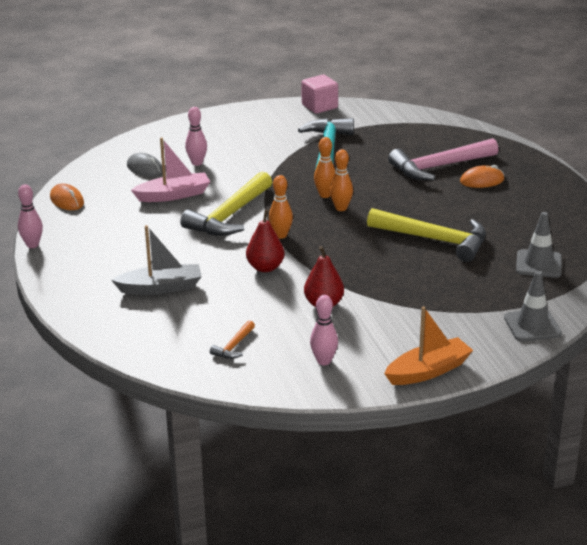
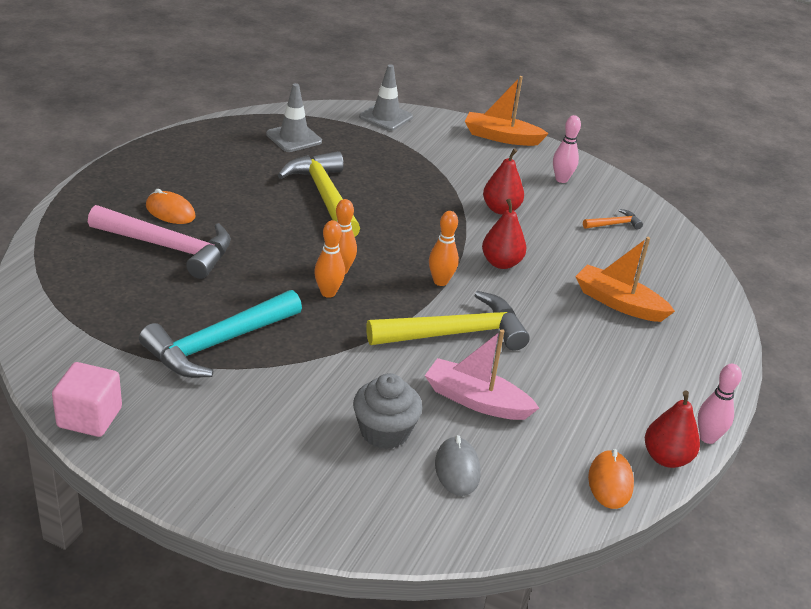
camera: 140 degrees left, 5 degrees up
grey boat [111,225,202,295] -> orange boat [575,237,675,322]
pink bowling pin [185,107,207,166] -> grey cupcake [353,373,422,449]
none -> red pear [645,391,700,468]

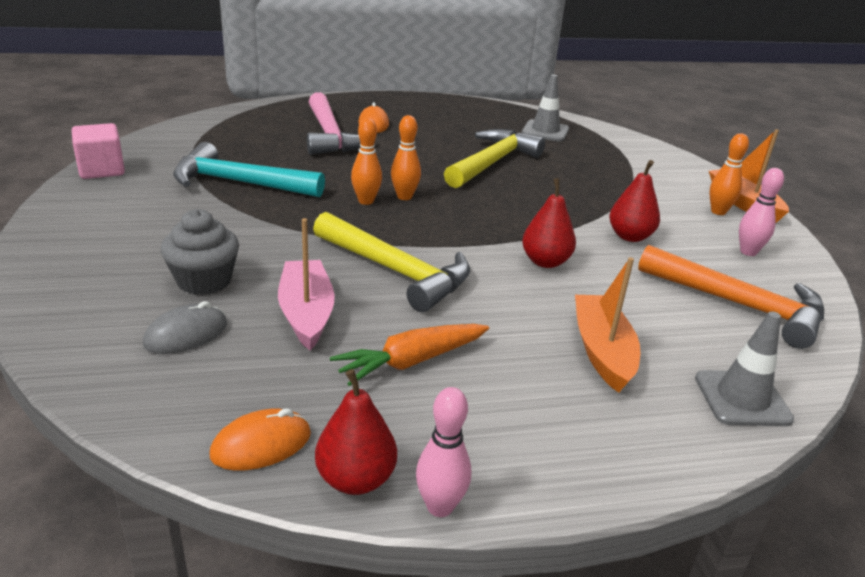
camera: 55 degrees right, 5 degrees down
grey traffic cone [359,64,413,131] -> grey traffic cone moved to [695,311,794,426]
orange bowling pin [429,211,459,286] -> orange bowling pin moved to [709,133,749,215]
orange hammer [583,209,643,230] -> orange hammer [638,245,824,349], size x2.26
none -> orange carrot [330,324,489,386]

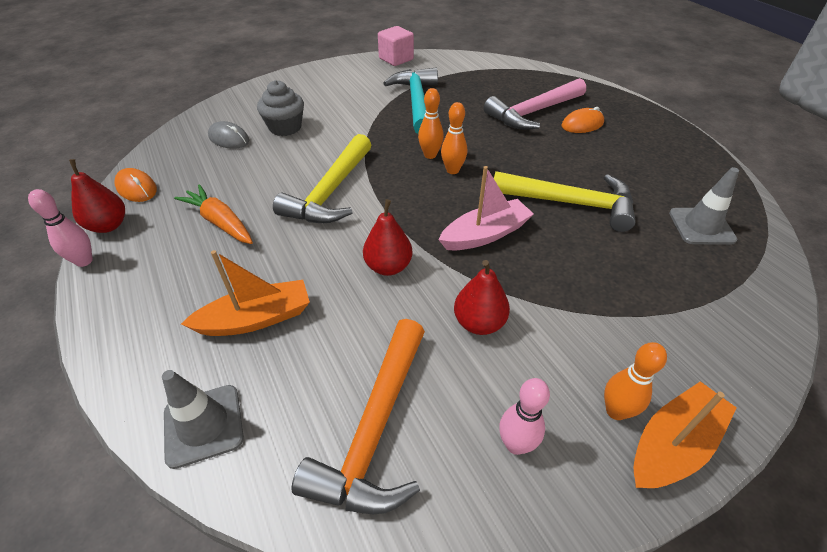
camera: 75 degrees right, 15 degrees up
pink boat [278,218,335,350] -> pink boat moved to [438,166,534,250]

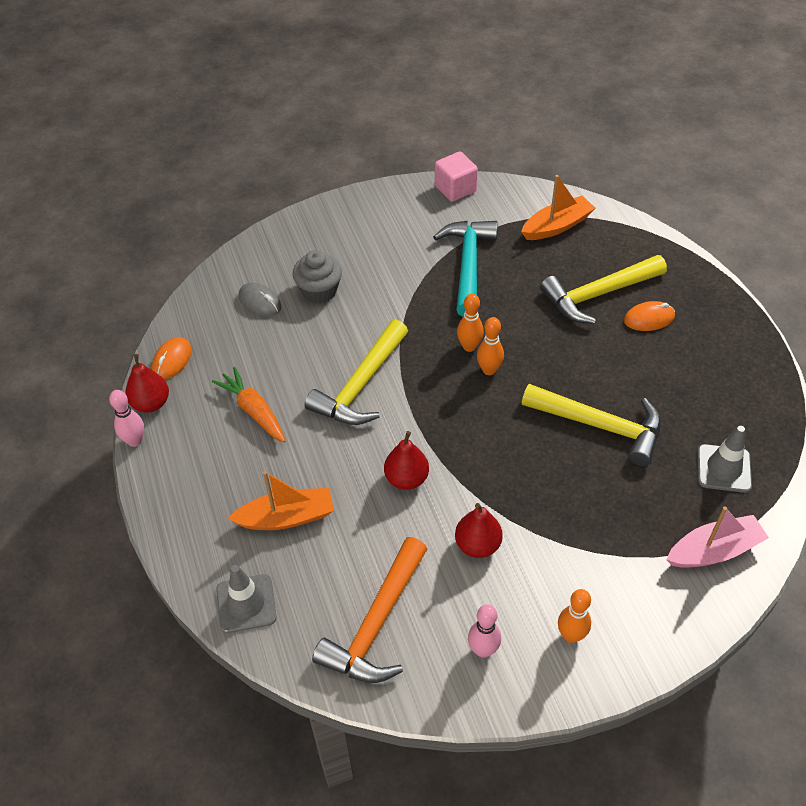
camera: 10 degrees right, 5 degrees up
orange mouse [115,168,157,202] -> orange mouse turned 60 degrees clockwise [152,337,192,379]
pink boat [438,166,534,250] -> pink boat moved to [666,506,769,568]
pink hammer [484,78,586,129] -> yellow hammer [540,255,667,324]
orange boat [634,381,737,488] -> orange boat moved to [521,175,595,240]

